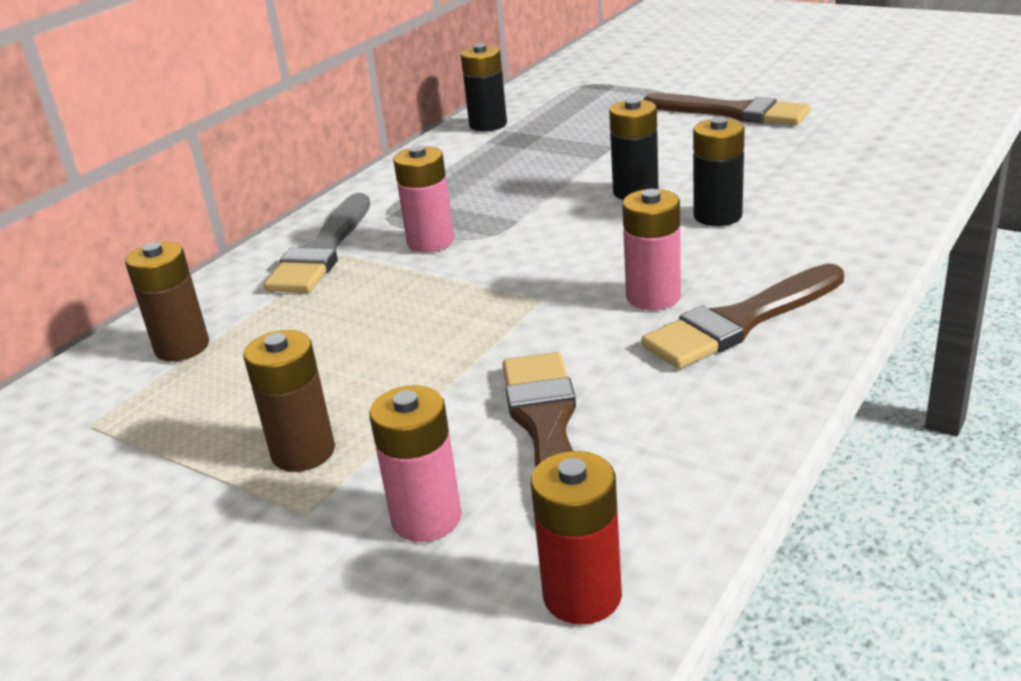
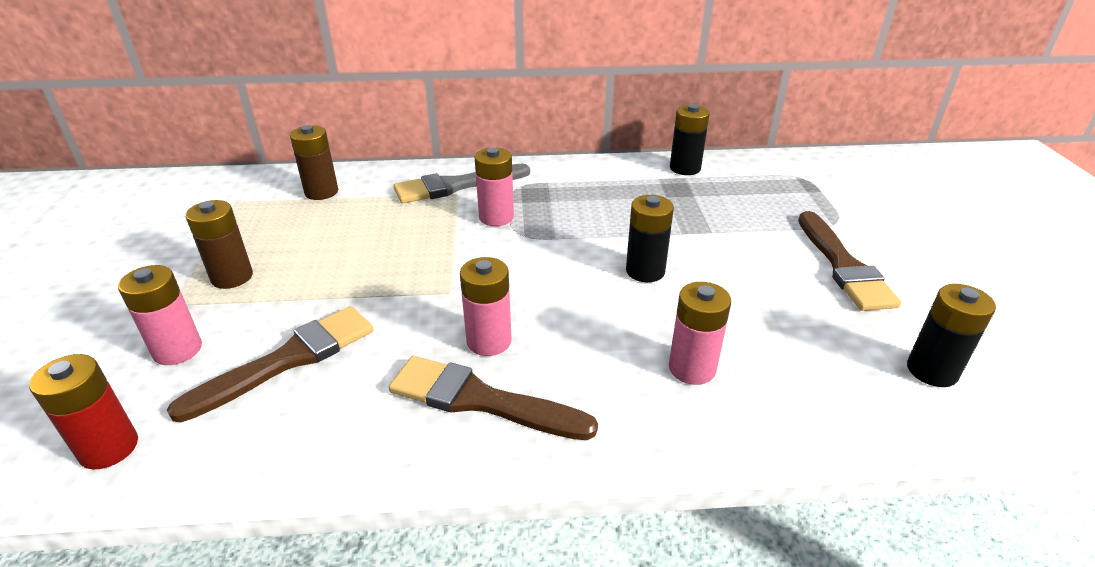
camera: 50 degrees right, 5 degrees up
black battery [693,117,745,226] -> black battery moved to [907,284,996,387]
none -> pink battery [669,282,731,385]

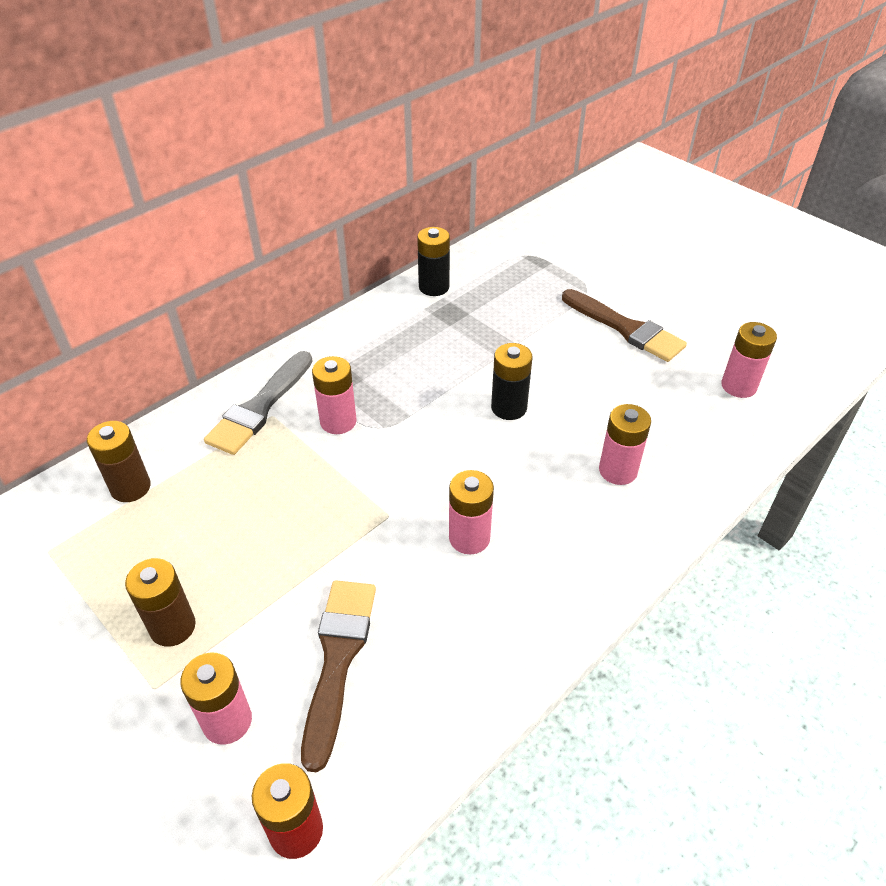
camera: 40 degrees left, 10 degrees up
brown brush [389,356,598,440] -> none
black battery [907,284,996,387] -> pink battery [722,322,777,398]

